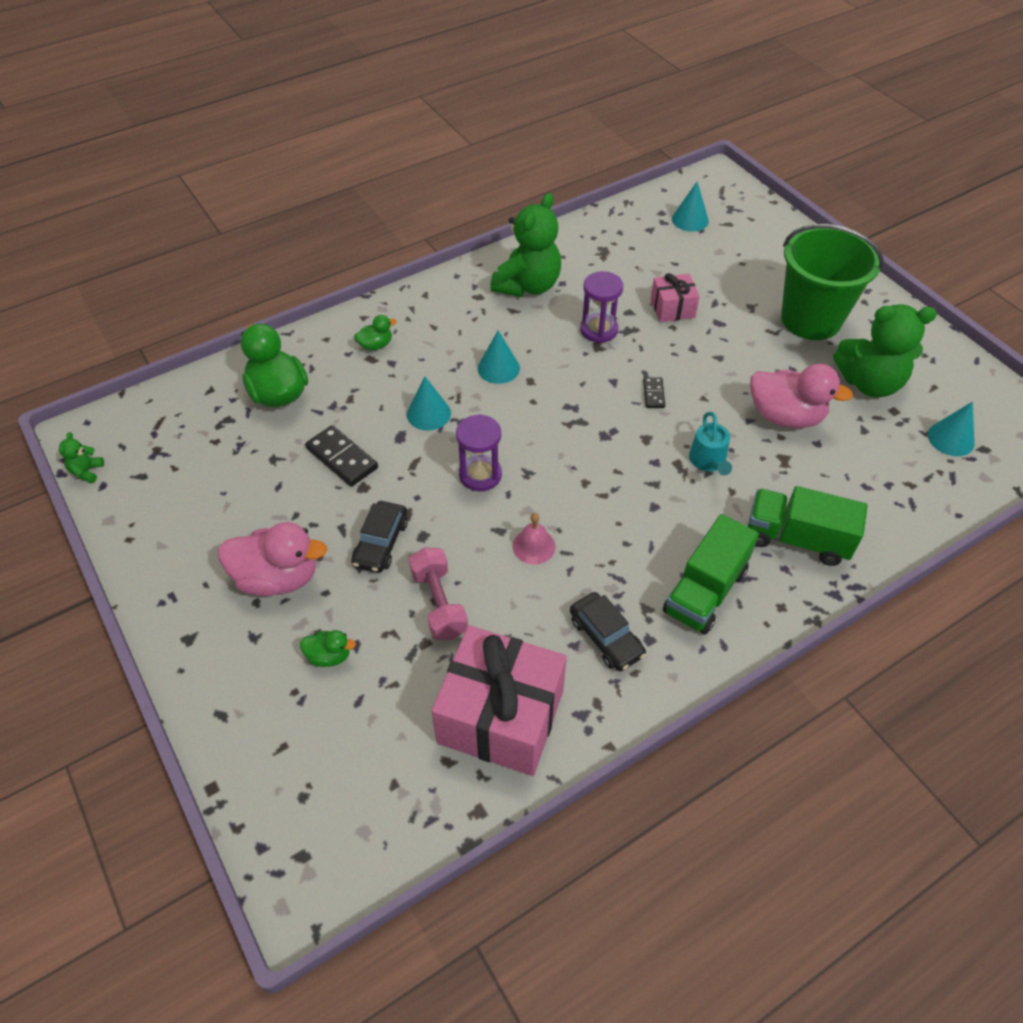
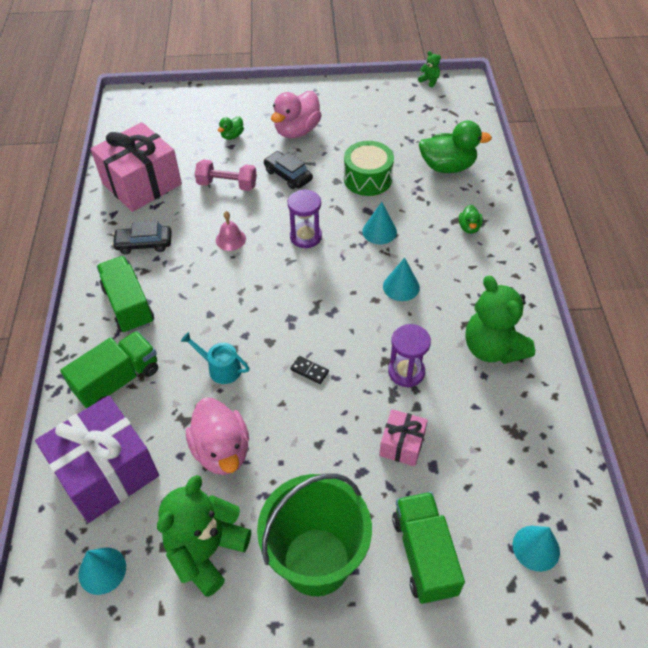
camera: 120 degrees right, 0 degrees up
black domino [305,425,378,487] -> green drum [344,141,394,196]
pink duck [750,364,853,429] -> pink duck turned 75 degrees counterclockwise [186,398,249,475]
none -> purple gift [35,396,159,523]
none -> green truck [392,492,465,604]

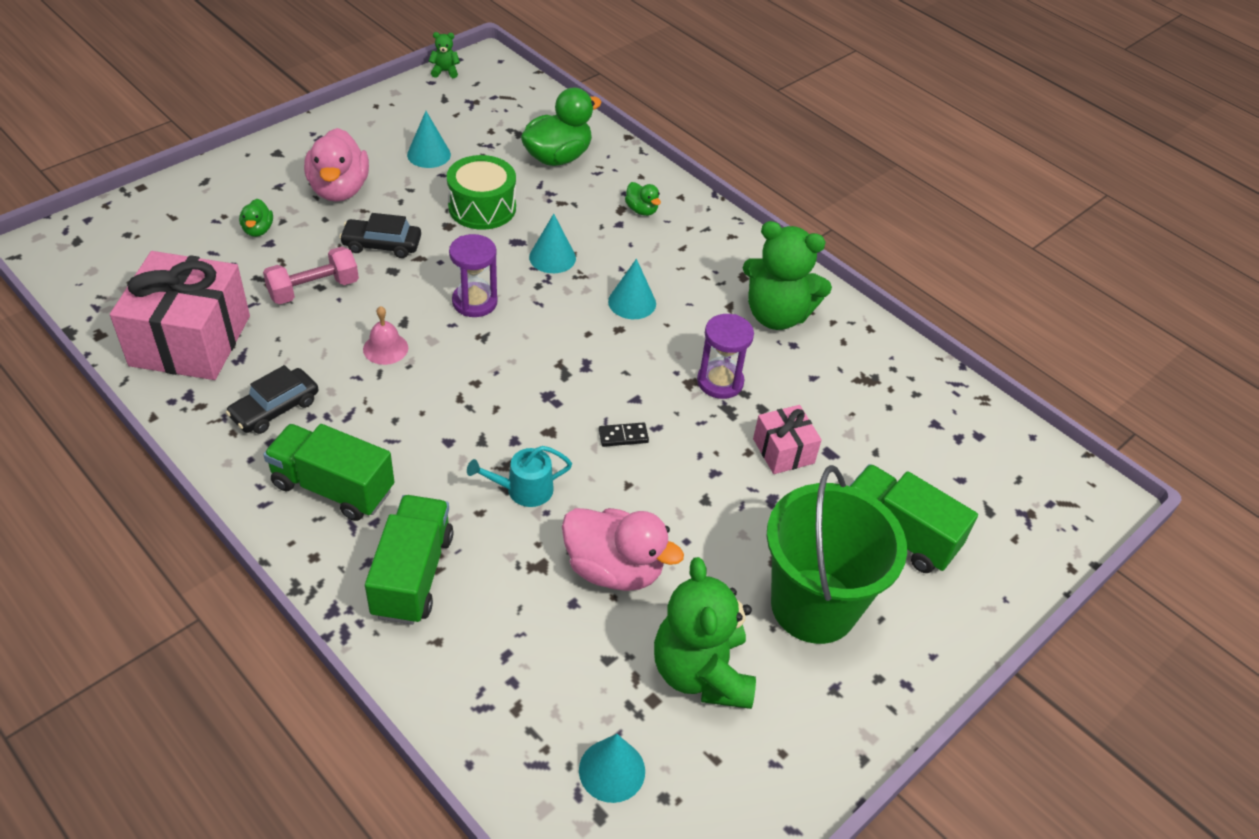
camera: 45 degrees left, 5 degrees down
purple gift [35,396,159,523] -> none
turquoise cone [513,526,560,572] -> turquoise cone moved to [407,111,451,168]

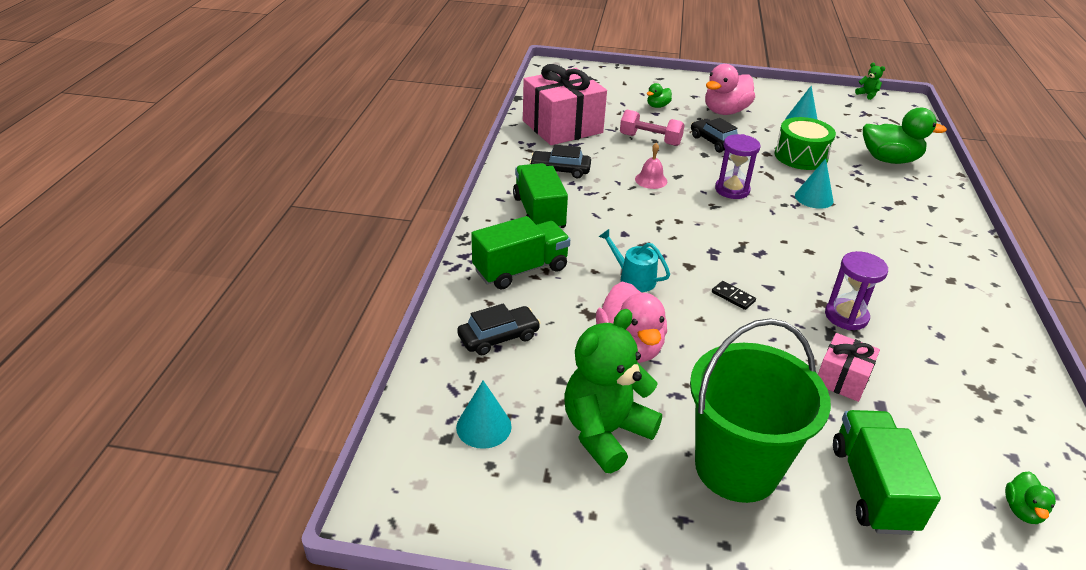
camera: 55 degrees right, 10 degrees down
turquoise cone [608,259,656,319] -> none
green duck [625,182,661,216] -> green duck moved to [1005,471,1056,524]
green teddy bear [743,221,832,330] -> none
none -> black car [457,304,541,355]

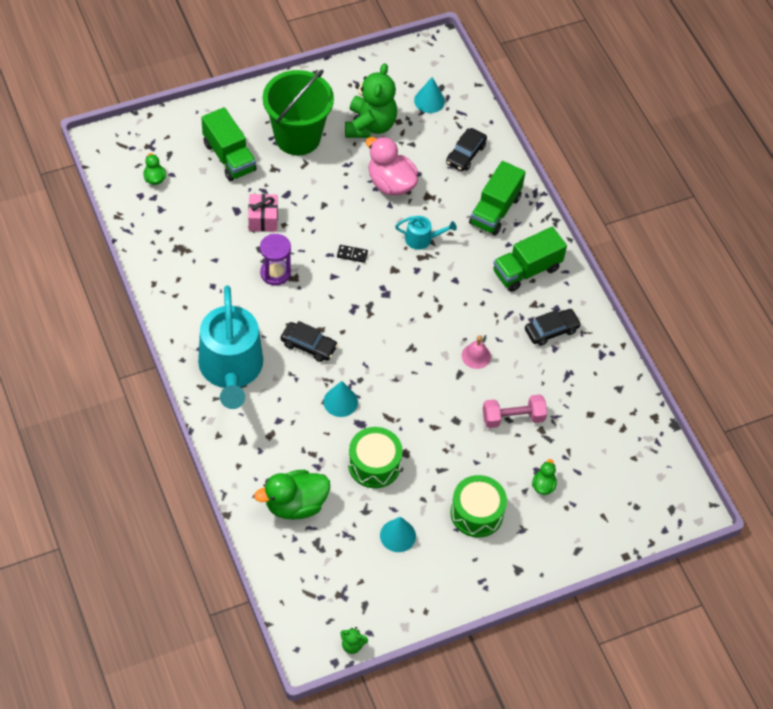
camera: 145 degrees right, 20 degrees up
green truck [513,163,568,228] -> green truck turned 105 degrees clockwise [493,227,567,292]
pink gift [523,64,607,145] -> none
black car [691,118,738,153] -> black car moved to [281,321,338,362]
pink duck [705,64,755,115] -> green drum [450,475,507,538]
purple hourglass [715,134,761,199] -> none
none -> turquoise watering can [198,285,263,409]

